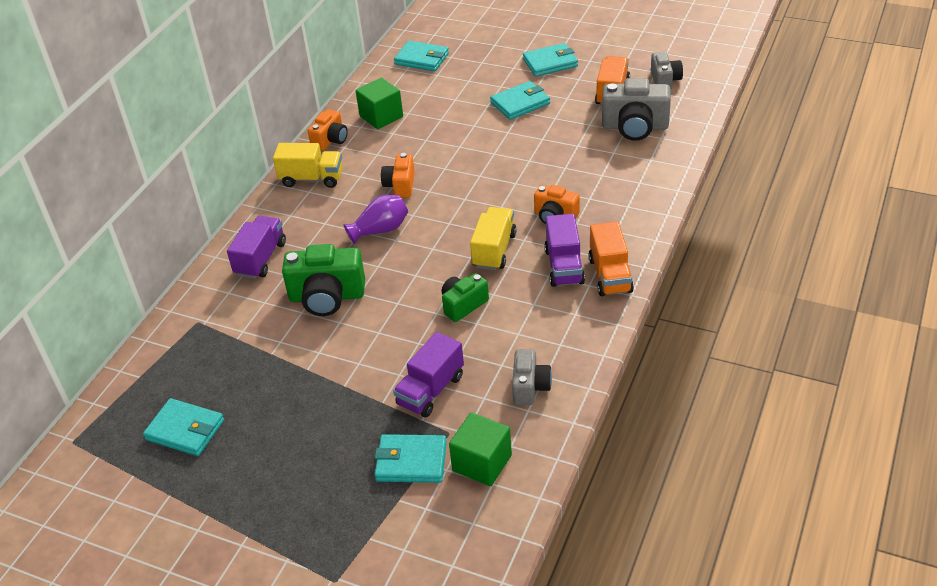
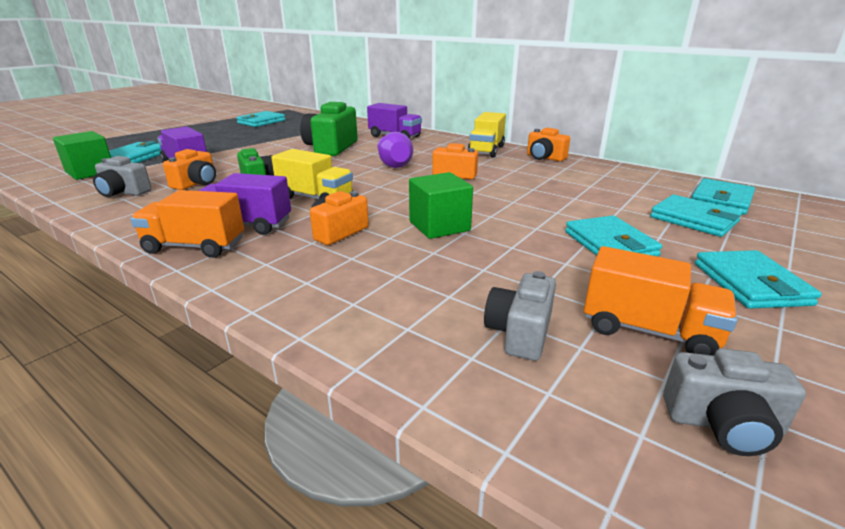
camera: 100 degrees right, 15 degrees down
green cube [356,78,403,129] -> green cube moved to [409,172,473,239]
grey camera [602,78,671,141] -> grey camera [484,271,556,361], size x0.60
none -> orange camera [163,149,216,190]
none -> turquoise wallet [650,195,742,237]

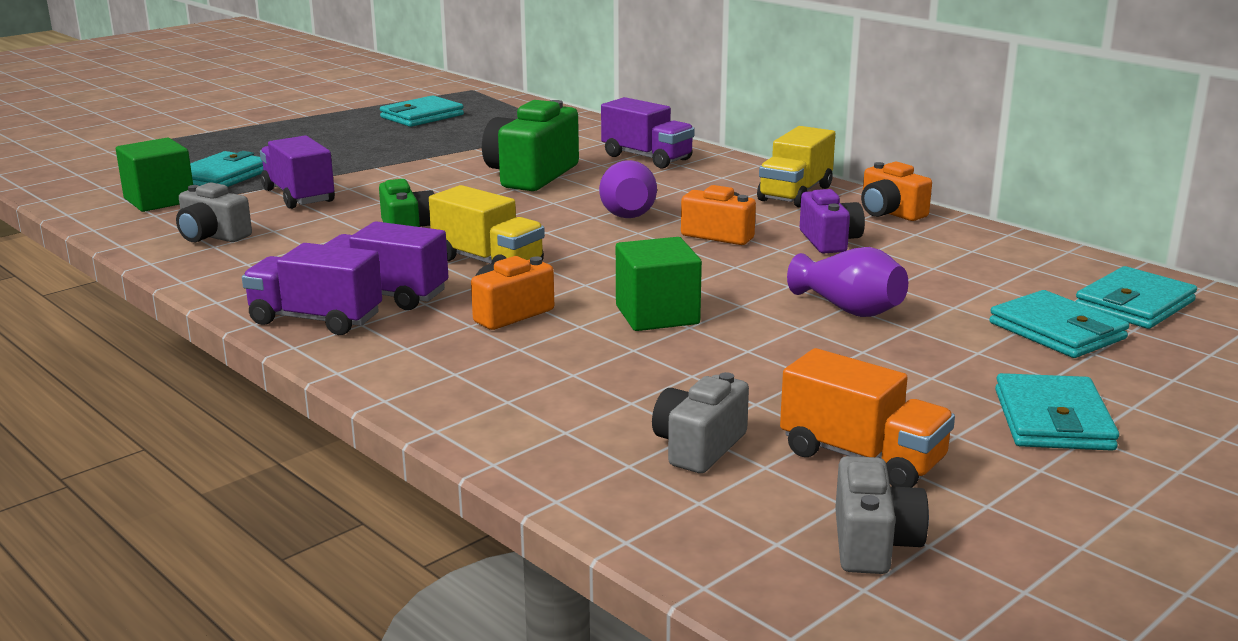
camera: 10 degrees right, 5 degrees down
orange truck [130,190,244,258] -> purple truck [242,243,382,335]
orange camera [163,149,216,190] -> none
turquoise wallet [565,215,662,256] -> none
grey camera [663,349,806,456] -> grey camera turned 105 degrees counterclockwise [835,456,929,574]
none -> purple vase [787,247,908,317]
none -> purple camera [800,189,865,253]

